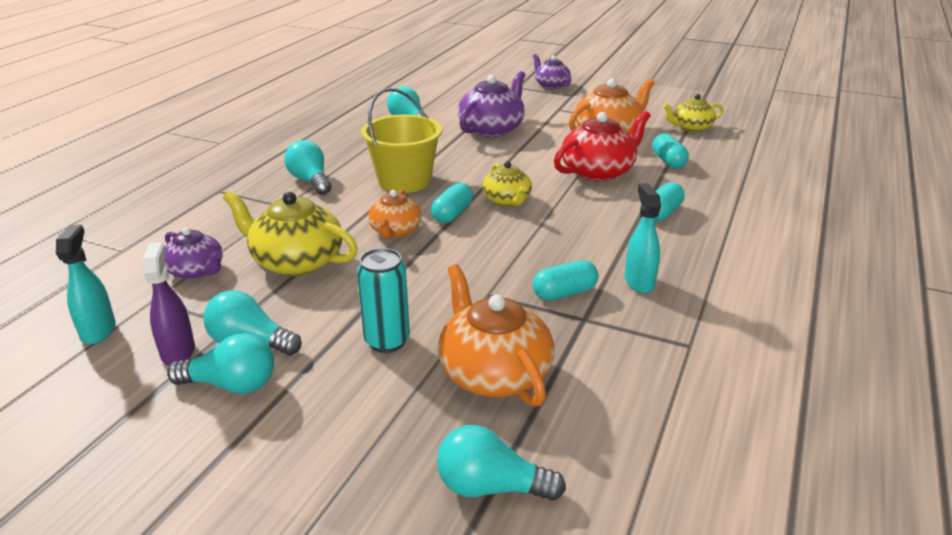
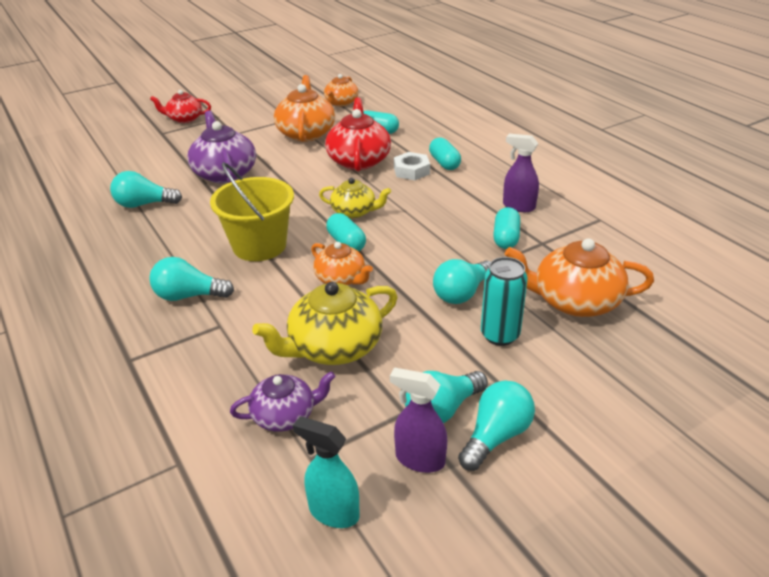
camera: 55 degrees left, 5 degrees up
turquoise light bulb [437,425,566,501] -> turquoise light bulb moved to [433,259,491,304]
purple teapot [533,54,571,89] -> red teapot [150,90,211,123]
turquoise spray bottle [625,183,661,293] -> purple spray bottle [503,134,539,212]
yellow teapot [663,94,724,132] -> orange teapot [324,74,359,106]
none -> white nut [394,152,430,180]

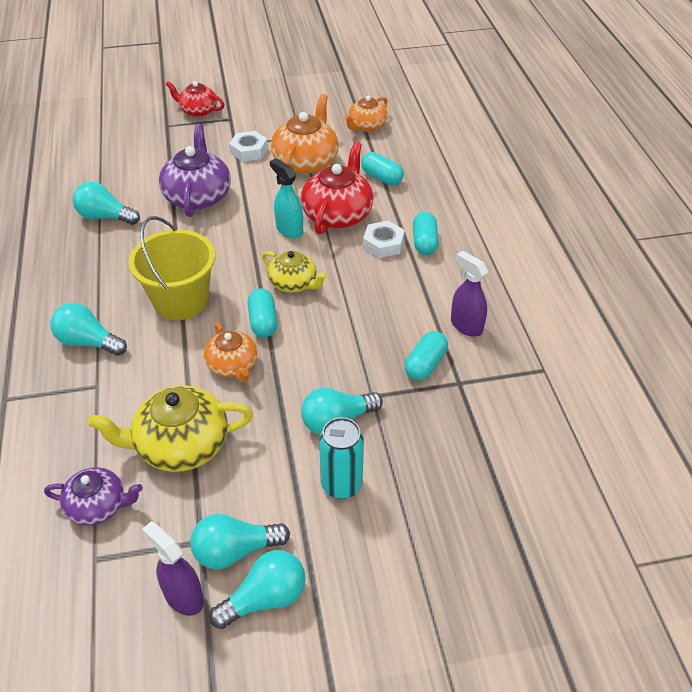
camera: 20 degrees right, 10 degrees up
turquoise spray bottle [293,416,360,528] -> turquoise spray bottle moved to [270,158,303,239]
orange teapot [505,238,654,317] -> none
none -> white nut [229,131,268,162]

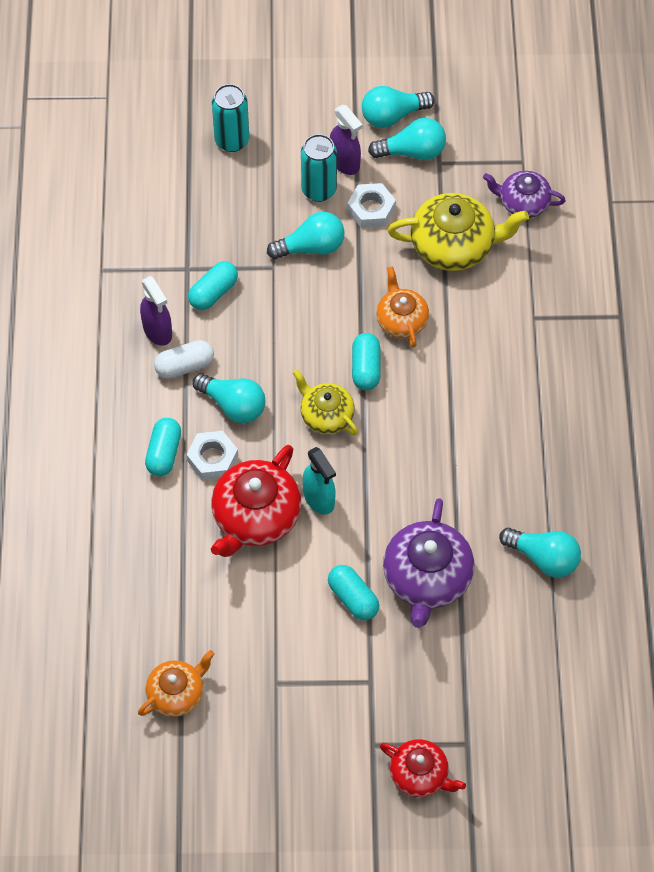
camera: 170 degrees left, 15 degrees up
turquoise light bulb [50,303,127,356] -> turquoise light bulb moved to [192,373,266,423]
yellow bucket [128,216,215,320] -> none
purple spray bottle [142,521,204,616] -> purple spray bottle moved to [330,105,363,175]
white nut [229,131,268,162] -> white nut moved to [347,183,396,228]
orange teapot [271,94,339,174] -> none
turquoise capsule [361,152,404,185] -> turquoise capsule moved to [328,565,379,620]
none -> white capsule [154,340,214,379]
none -> turquoise can [212,84,249,152]

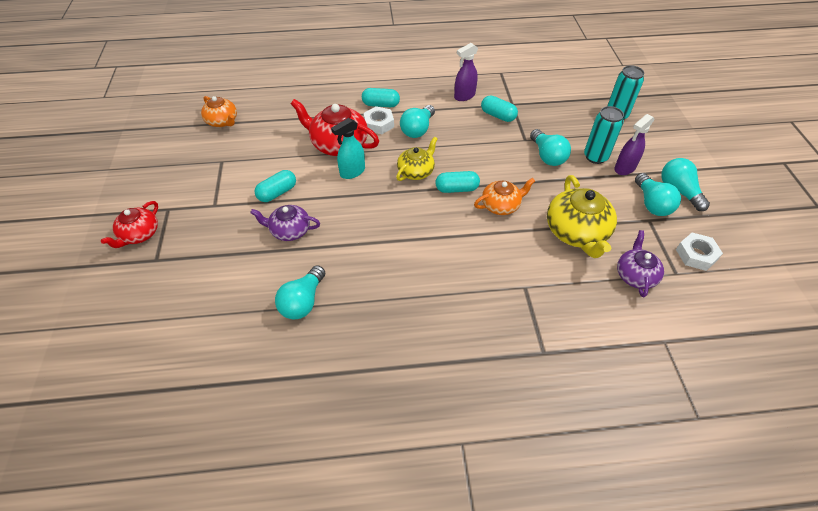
camera: 85 degrees right, 10 degrees down
white capsule [154,340,214,379] -> none
white nut [347,183,396,228] -> white nut moved to [676,233,723,271]
purple teapot [383,498,475,628] -> purple teapot [250,205,320,241], size x0.62

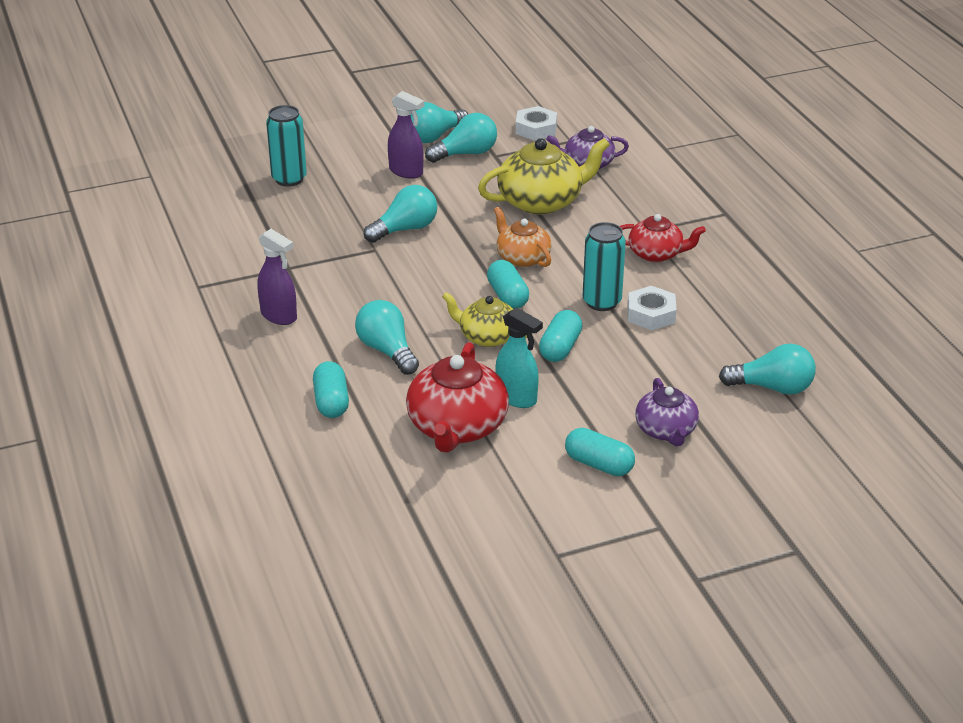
camera: 105 degrees left, 15 degrees down
red teapot [101,201,158,248] -> red teapot moved to [620,214,706,262]
orange teapot [201,96,237,127] -> none
white nut [363,106,394,134] -> white nut moved to [628,286,676,330]
turquoise light bulb [400,105,435,138] -> turquoise light bulb turned 135 degrees counterclockwise [355,300,419,375]
turquoise capsule [481,96,518,122] -> turquoise capsule moved to [539,310,582,362]
turquoise can [584,106,624,164] -> turquoise can moved to [583,222,626,311]

